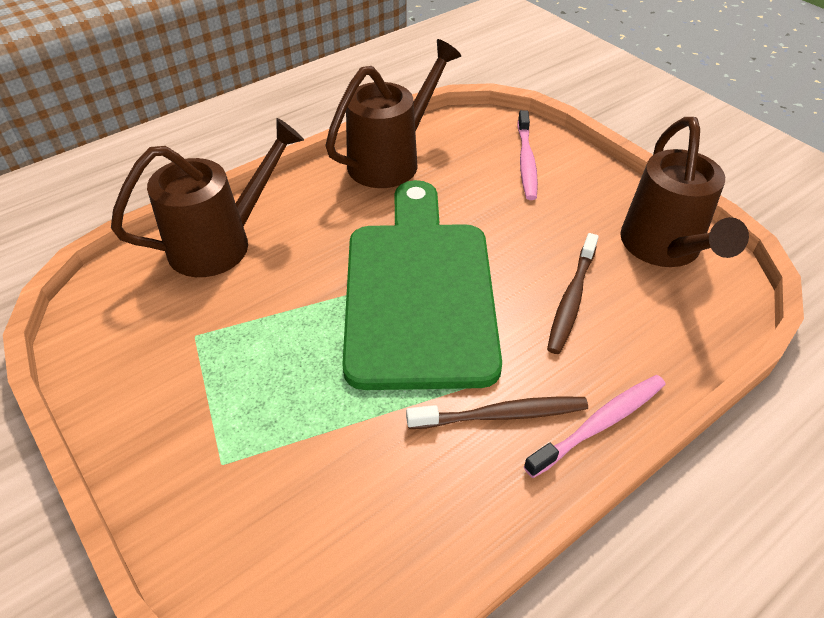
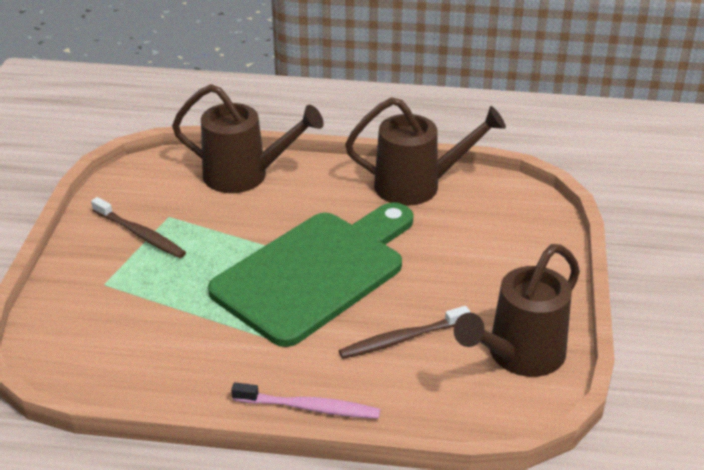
camera: 45 degrees right, 10 degrees down
brown toothbrush [406,397,588,429] -> brown toothbrush moved to [91,197,186,258]
pink toothbrush [517,110,538,200] -> none

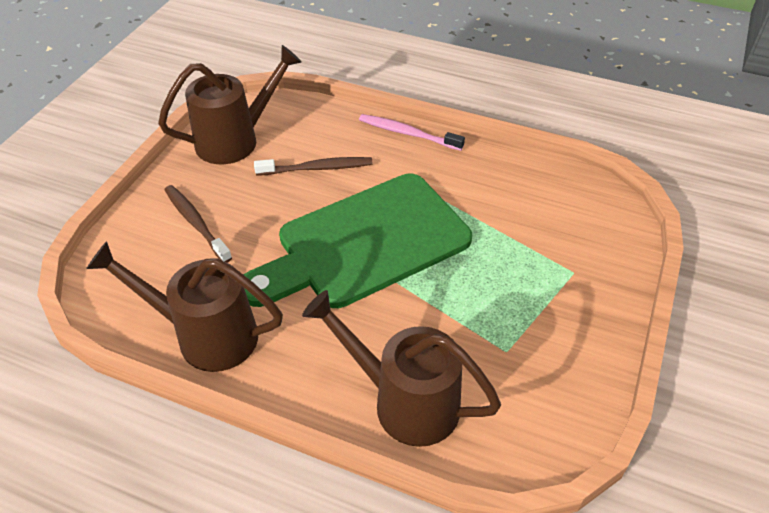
camera: 165 degrees left, 10 degrees up
brown toothbrush [91,197,186,258] -> brown toothbrush moved to [165,185,232,263]

